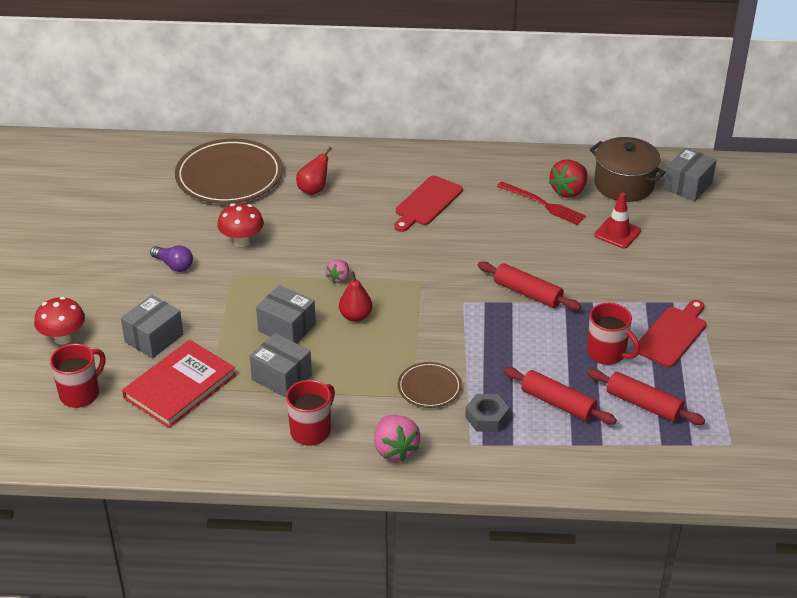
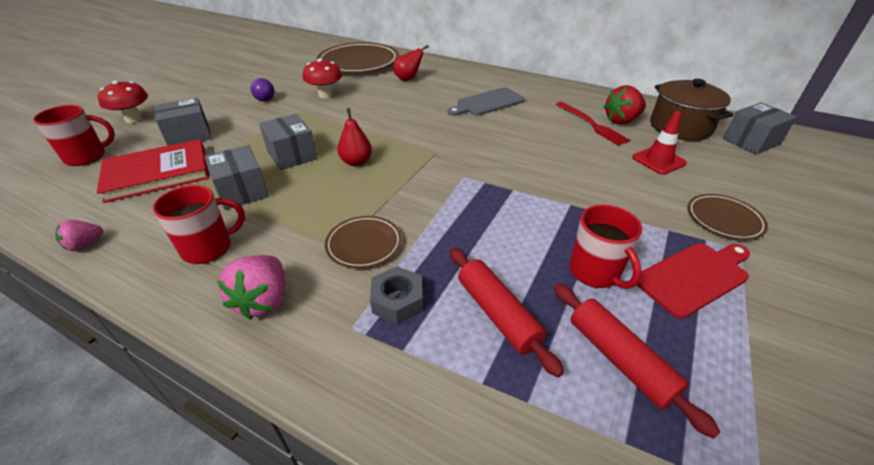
camera: 25 degrees right, 0 degrees up
pink strawberry [326,260,349,283] -> pink strawberry moved to [55,220,103,251]
red cutting board [394,176,463,232] -> grey cutting board [448,87,525,116]
red rolling pin [478,261,581,310] -> none
none -> brown plate [688,194,768,240]

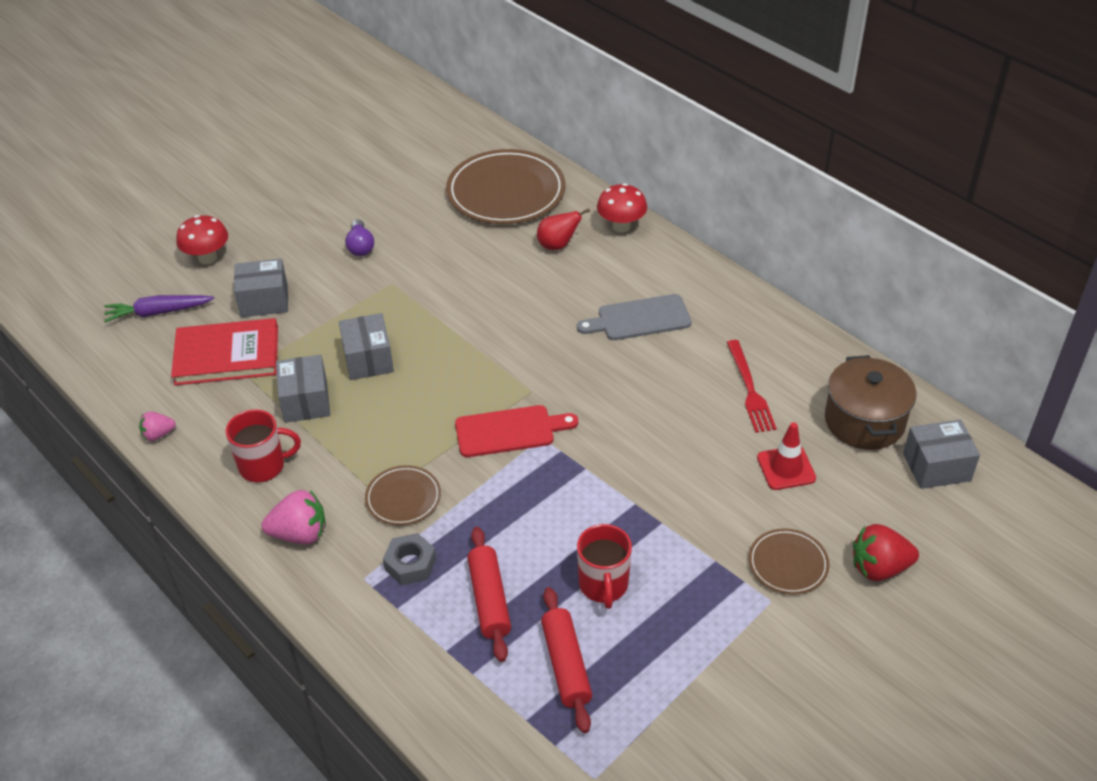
camera: 20 degrees right, 5 degrees up
red mug [33,105,115,166] -> purple carrot [104,295,214,323]
pink strawberry [217,255,285,320] -> pink strawberry turned 120 degrees counterclockwise [262,490,326,544]
red mushroom [303,59,342,98] -> red mushroom moved to [597,183,647,233]
red pear [337,108,372,166] -> none
red strawberry [604,85,646,124] -> red strawberry moved to [853,524,919,581]
red cutting board [637,243,750,319] -> red cutting board moved to [455,405,578,457]

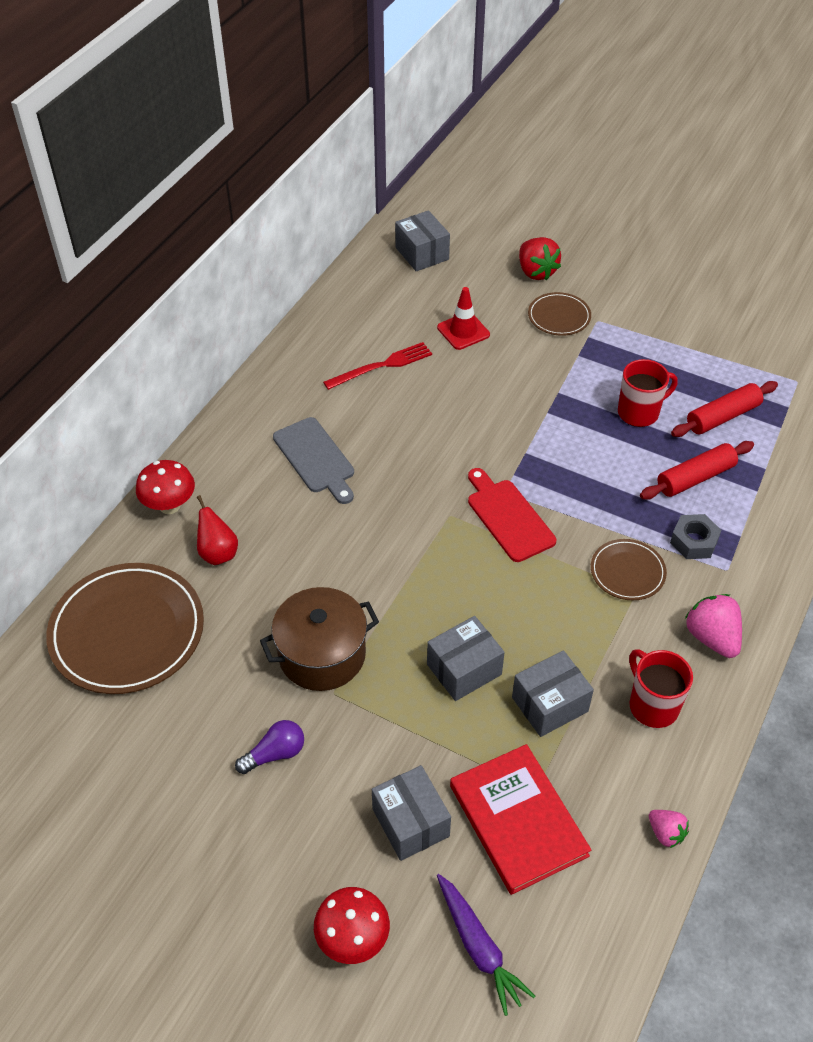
camera: 110 degrees left, 5 degrees up
brown pot [825,355,916,450] -> brown pot moved to [260,587,379,691]

